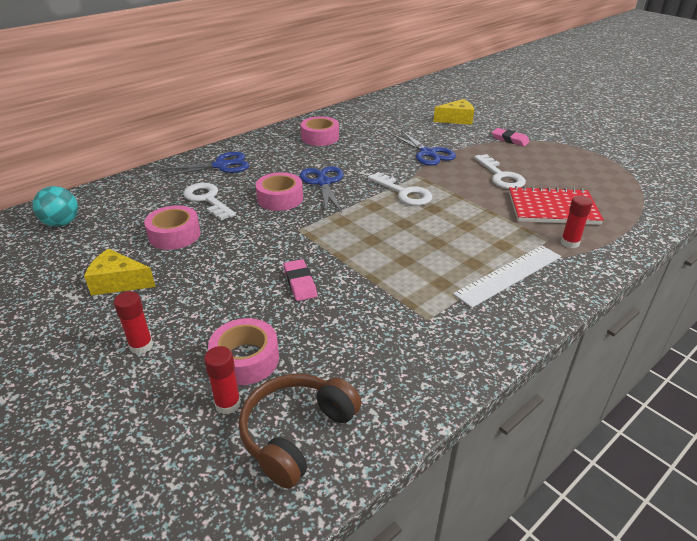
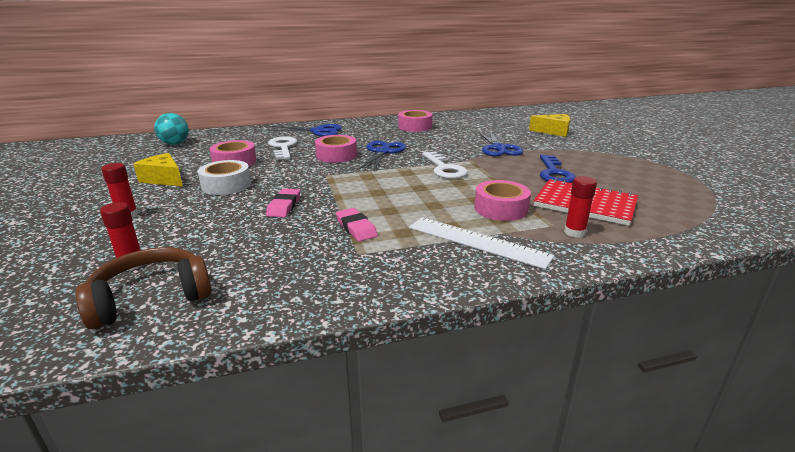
camera: 25 degrees right, 10 degrees down
pink tape [208,318,279,385] -> pink tape moved to [474,180,531,221]
white ruler [453,246,561,308] -> white ruler turned 45 degrees clockwise [409,217,555,269]
white key [474,154,526,189] -> blue key [540,155,576,183]
pink eraser [492,128,530,146] -> pink eraser moved to [336,208,378,242]
none -> white tape [198,160,251,195]

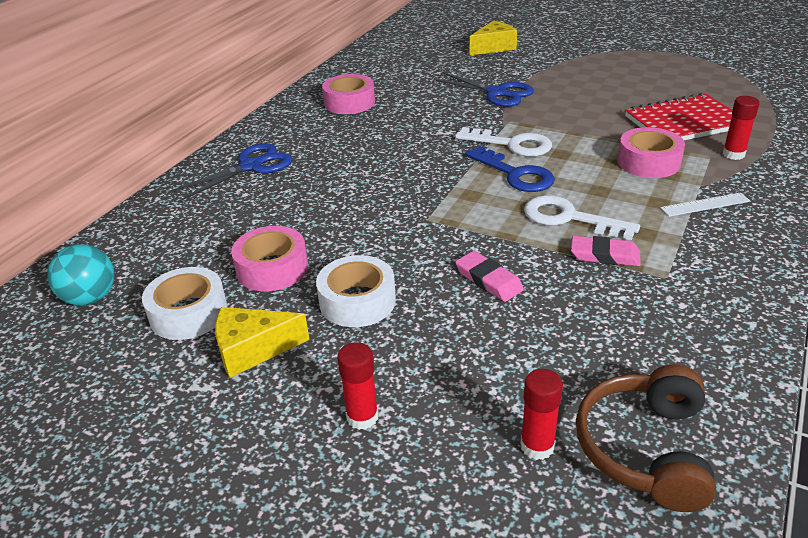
camera: 45 degrees left, 10 degrees up
white key [268,136,298,160] -> white key moved to [524,195,640,240]
pink tape [315,135,357,163] -> none
blue scissors [359,141,406,171] -> none
white ruler [409,217,555,269] -> white ruler [660,193,750,217], size x0.56
blue key [540,155,576,183] -> blue key moved to [465,146,555,192]
none -> white tape [142,267,228,340]

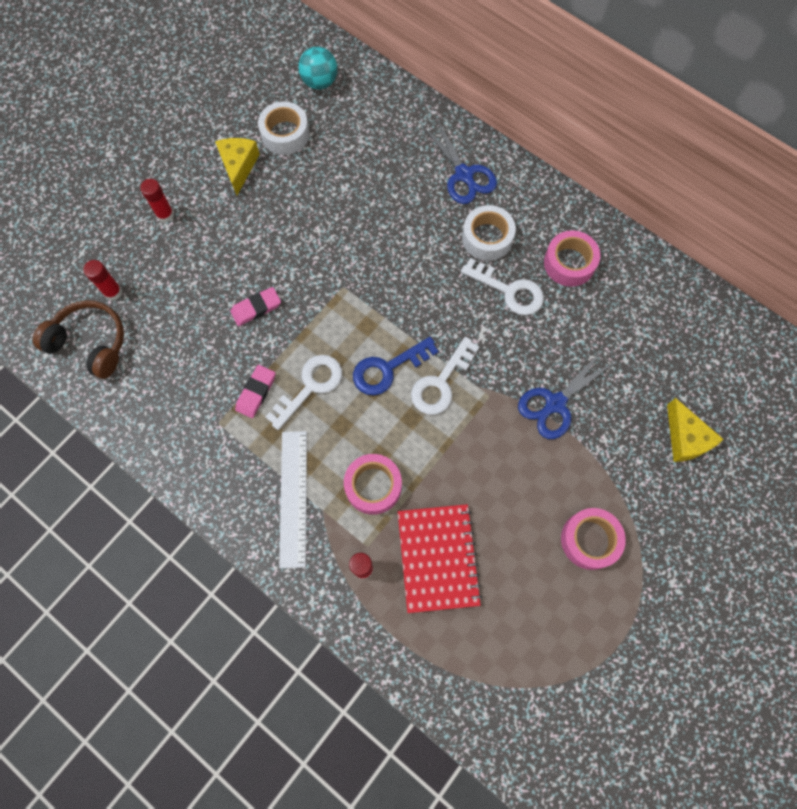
camera: 100 degrees right, 35 degrees up
pink tape [231,226,308,291] -> pink tape moved to [561,508,626,570]
white tape [316,255,396,327] -> white tape moved to [462,205,516,261]
white ruler [660,193,750,217] -> white ruler [279,431,307,568], size x1.79
none -> white key [461,258,544,315]

